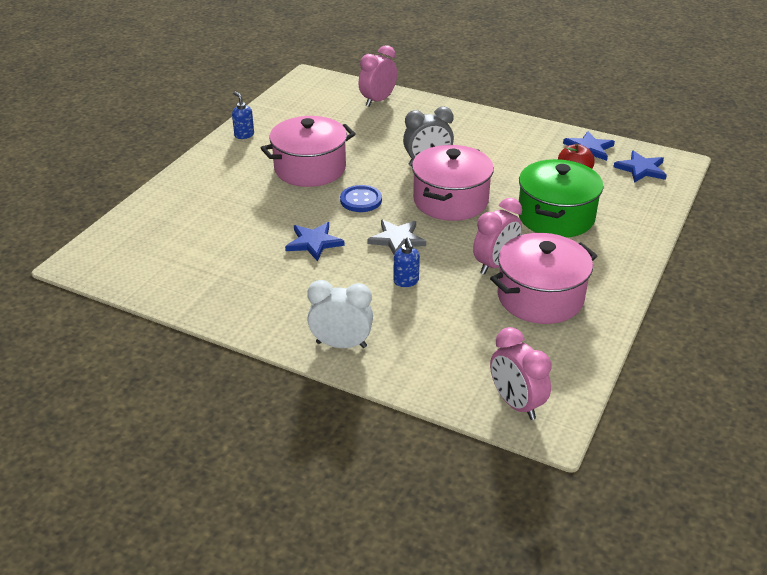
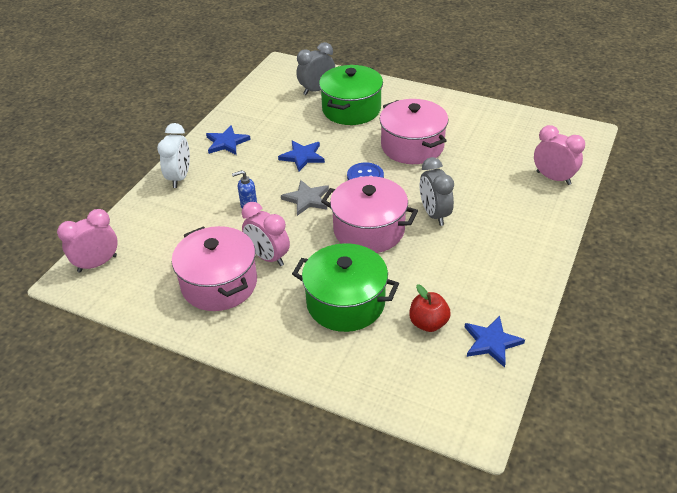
camera: 90 degrees right, 5 degrees up
blue soap dispenser [232,92,254,139] -> none
blue star [614,151,667,183] -> blue star moved to [206,125,251,155]
none -> grey clock [296,42,335,95]
none -> green pot [319,65,383,125]

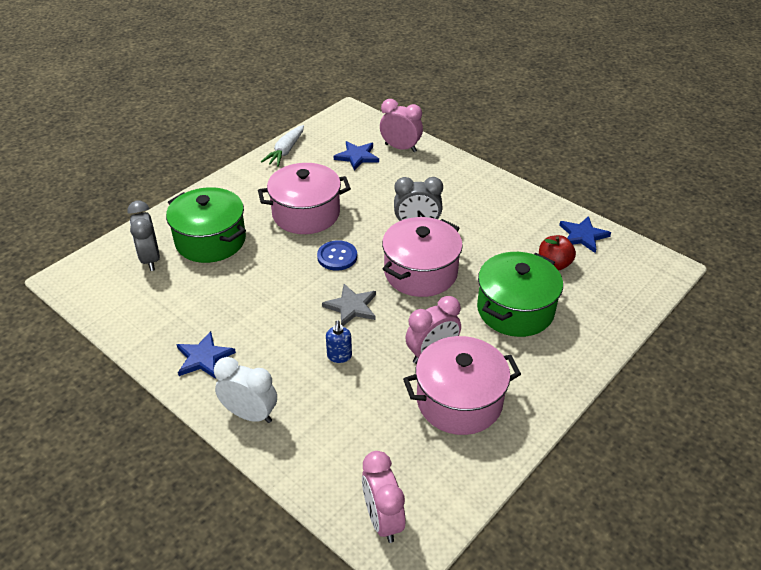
camera: 75 degrees left, 0 degrees up
blue star [278,140,325,171] -> blue star moved to [334,141,379,171]
pink clock [534,125,585,185] -> pink clock turned 60 degrees clockwise [380,99,423,152]
none -> white carrot [261,125,304,167]

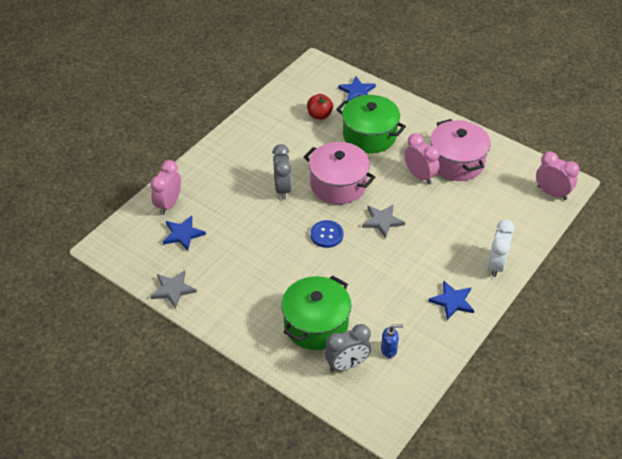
camera: 95 degrees left, 5 degrees up
pink pot [258,163,351,234] -> none
white carrot [261,125,304,167] -> grey star [150,270,197,309]
blue soap dispenser [326,320,352,363] -> blue soap dispenser moved to [381,324,403,358]
pink clock [362,451,405,543] -> pink clock turned 120 degrees counterclockwise [536,151,580,200]
blue star [559,216,611,253] -> blue star moved to [338,77,376,101]

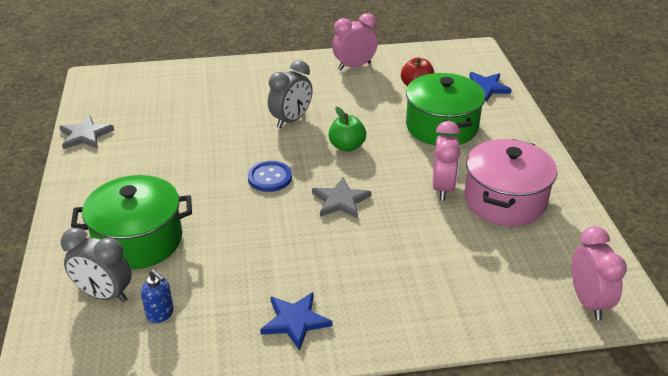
camera: 45 degrees right, 10 degrees down
pink clock [150,160,181,215] -> pink clock moved to [332,13,378,70]
blue star [163,216,206,251] -> none
pink pot [304,142,375,204] -> green apple [328,107,366,152]
white clock [488,219,515,277] -> none

